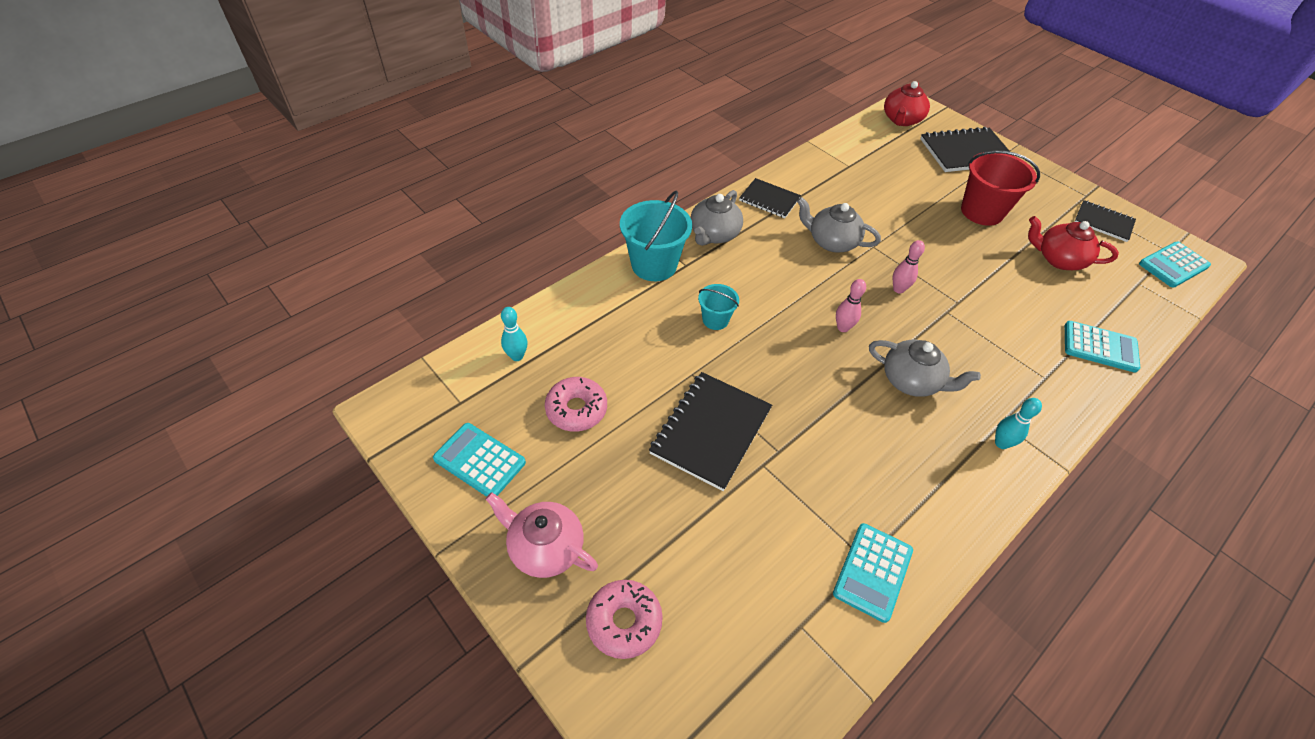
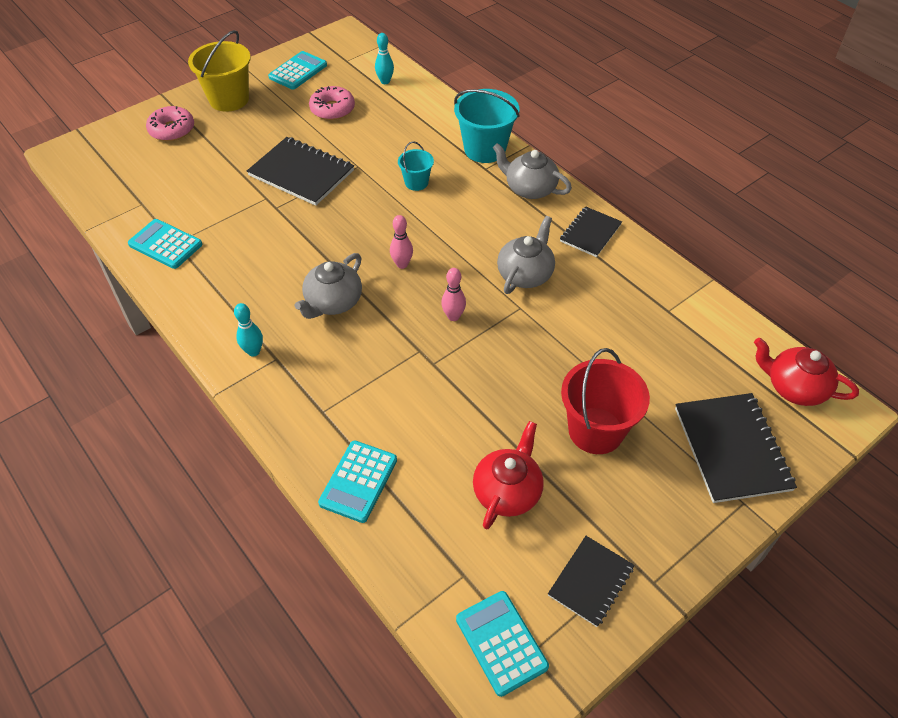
camera: 95 degrees right, 0 degrees up
pink teapot [486,492,598,578] -> yellow bucket [188,30,251,112]

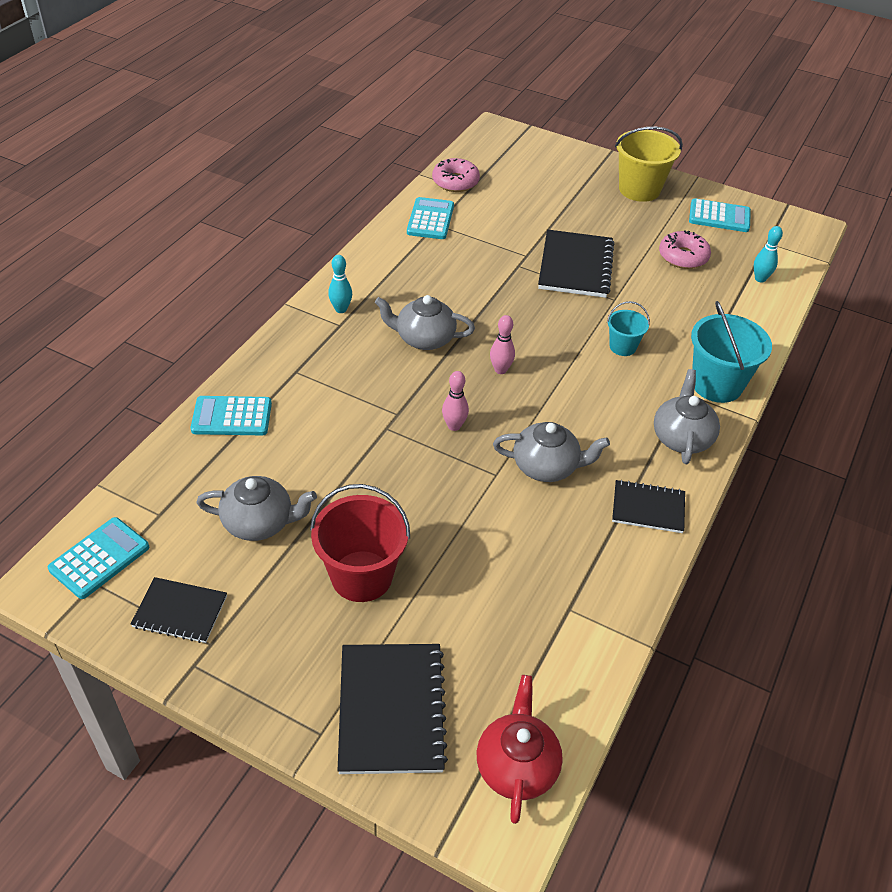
camera: 65 degrees right, 5 degrees down
pink donut [146,106,194,141] -> pink donut moved to [432,158,480,192]
red teapot [473,421,544,530] -> grey teapot [196,476,317,541]
black notebook [675,393,797,503] -> black notebook turned 60 degrees counterclockwise [338,644,448,774]

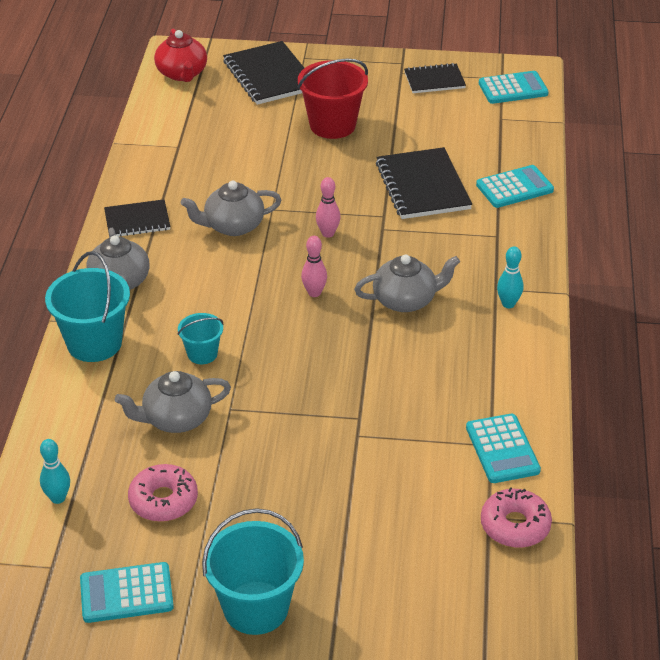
camera: 160 degrees right, 5 degrees down
turquoise calculator [48,517,149,599] -> turquoise calculator turned 120 degrees counterclockwise [479,71,549,104]
grey teapot [196,476,317,541] -> grey teapot moved to [115,371,231,433]
black notebook [538,230,614,298] -> black notebook moved to [376,147,472,219]
yellow bucket [615,127,683,202] -> turquoise bucket [202,508,304,635]

